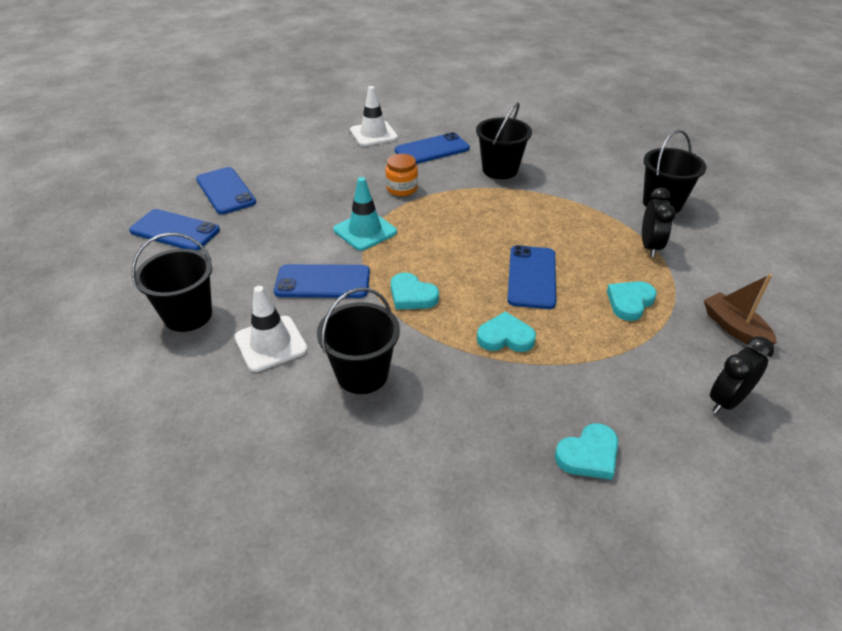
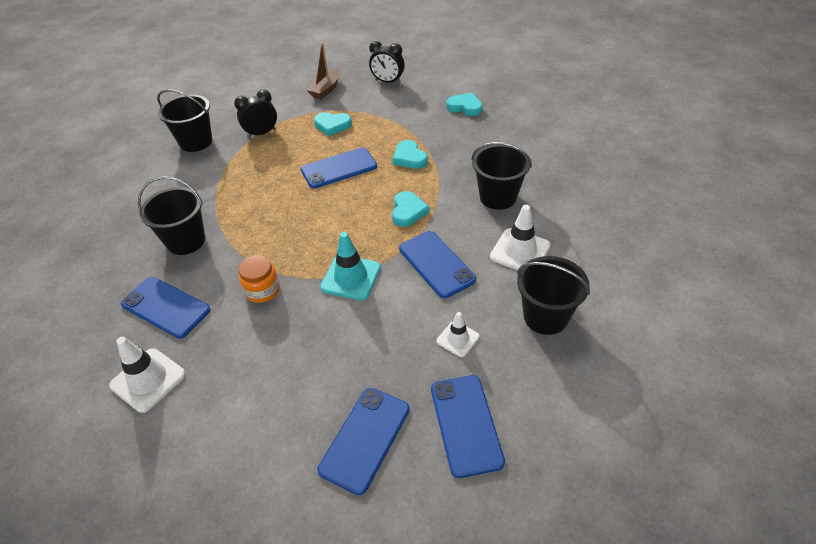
camera: 120 degrees left, 5 degrees up
none -> white traffic cone [437,312,480,357]

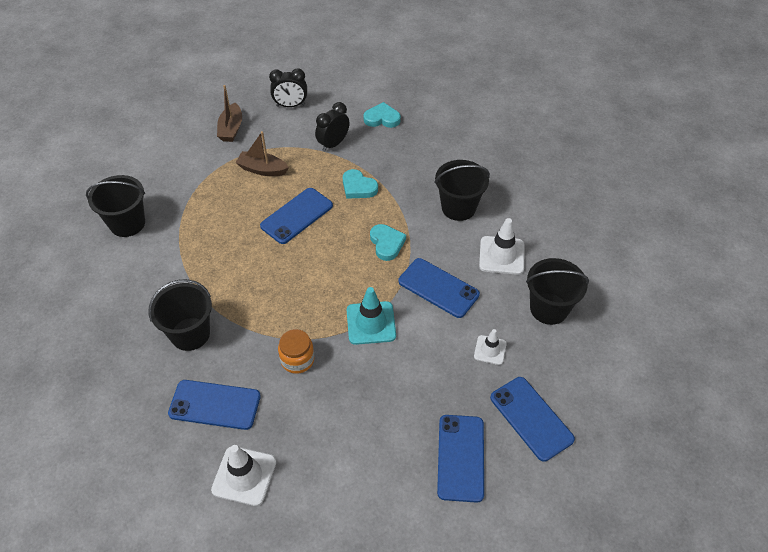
camera: 25 degrees left, 5 degrees up
black clock [234,90,277,138] -> black clock moved to [315,102,349,152]
turquoise heart [314,112,352,136] -> brown boat [236,131,289,176]

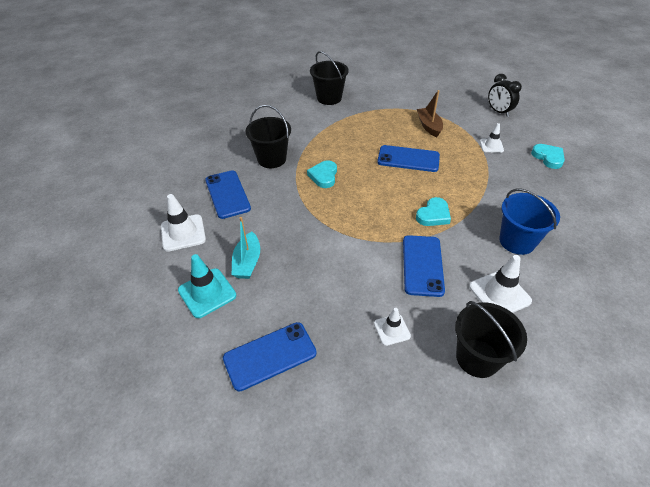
camera: 60 degrees right, 5 degrees down
brown boat [217,85,242,142] -> none
orange jar [278,329,314,374] -> none
black clock [315,102,349,152] -> white traffic cone [480,123,504,153]
turquoise heart [343,169,378,199] -> turquoise heart moved to [307,160,337,188]
turquoise traffic cone [347,287,396,345] -> turquoise traffic cone moved to [178,254,236,318]
black bucket [434,160,490,221] -> blue bucket [499,189,560,255]
blue phone [490,377,575,462] -> none
none -> turquoise boat [232,217,260,279]

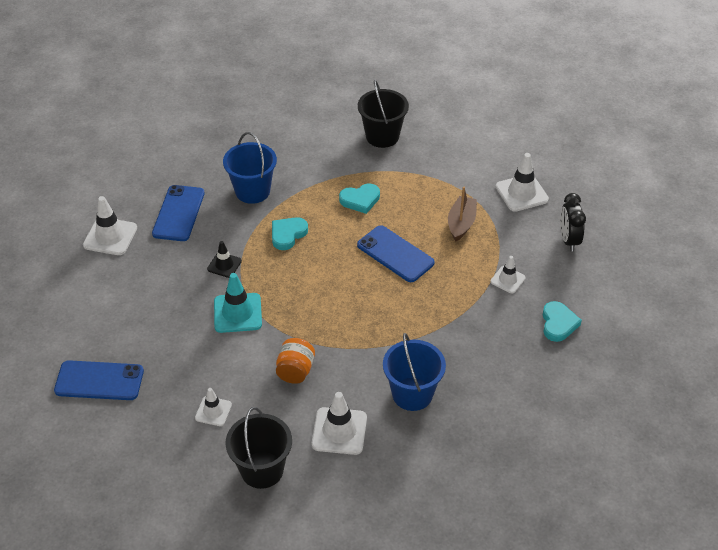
camera: 30 degrees right, 0 degrees up
turquoise traffic cone [178,254,236,318] -> turquoise traffic cone moved to [214,273,262,333]
turquoise boat [232,217,260,279] -> none
black bucket [246,105,291,168] -> blue bucket [223,132,277,204]
blue phone [403,235,445,297] -> orange jar [276,338,315,384]
turquoise heart [416,197,451,226] -> turquoise heart moved to [339,183,380,214]
none -> black traffic cone [207,241,242,278]
none -> white traffic cone [496,153,549,212]

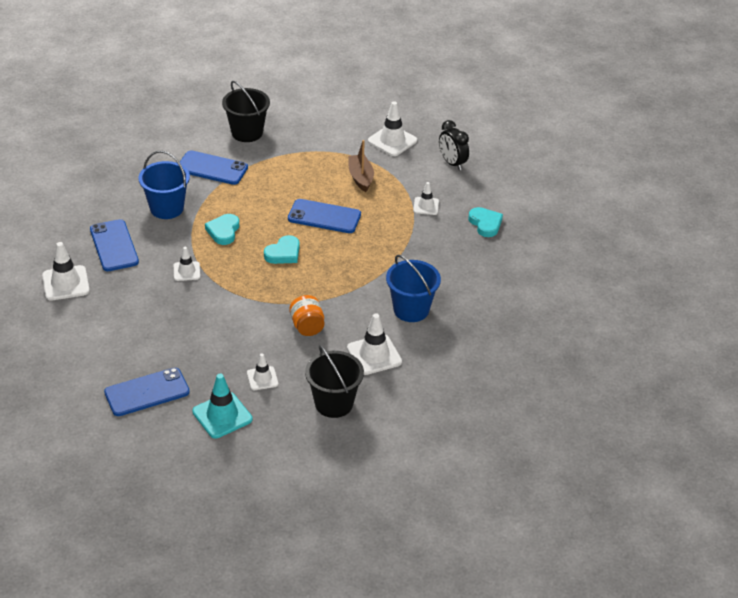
camera: 30 degrees left, 5 degrees down
black traffic cone [207,241,242,278] -> white traffic cone [174,247,200,281]
turquoise traffic cone [214,273,262,333] -> turquoise traffic cone moved to [193,374,252,438]
turquoise heart [339,183,380,214] -> turquoise heart moved to [264,235,300,264]
none -> blue phone [180,150,248,185]

